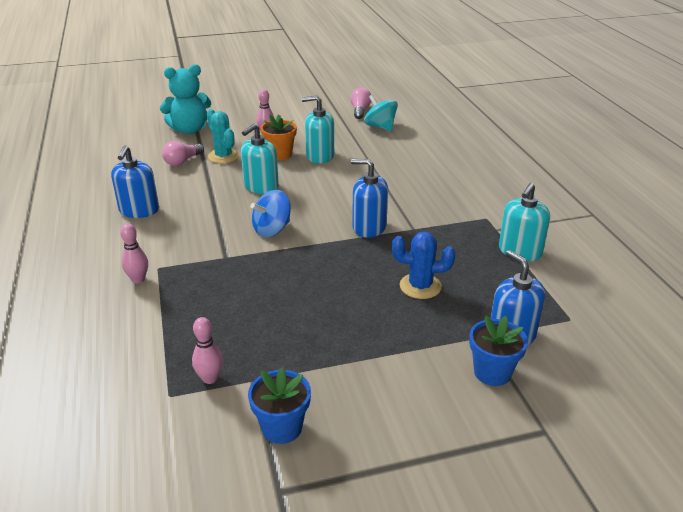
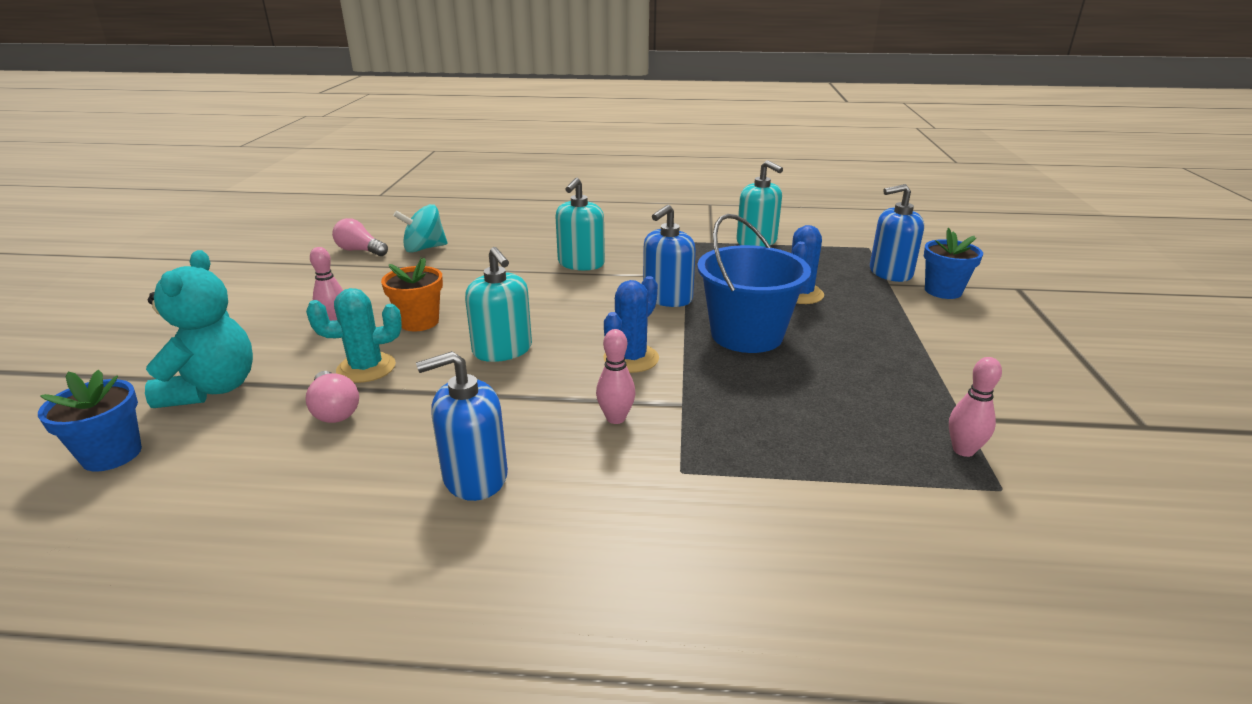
camera: 70 degrees left, 5 degrees down
blue soap dispenser [111,145,159,218] -> blue soap dispenser turned 135 degrees clockwise [416,351,508,501]
pink bowling pin [120,224,148,283] -> pink bowling pin moved to [596,329,636,424]
blue flower pot [248,367,311,444] -> blue flower pot moved to [38,370,142,472]
blue spinning top [251,190,291,237] -> blue cactus [603,276,659,373]
turquoise soap dispenser [302,95,334,164] -> turquoise soap dispenser moved to [556,178,605,271]
none -> blue bucket [697,214,811,353]

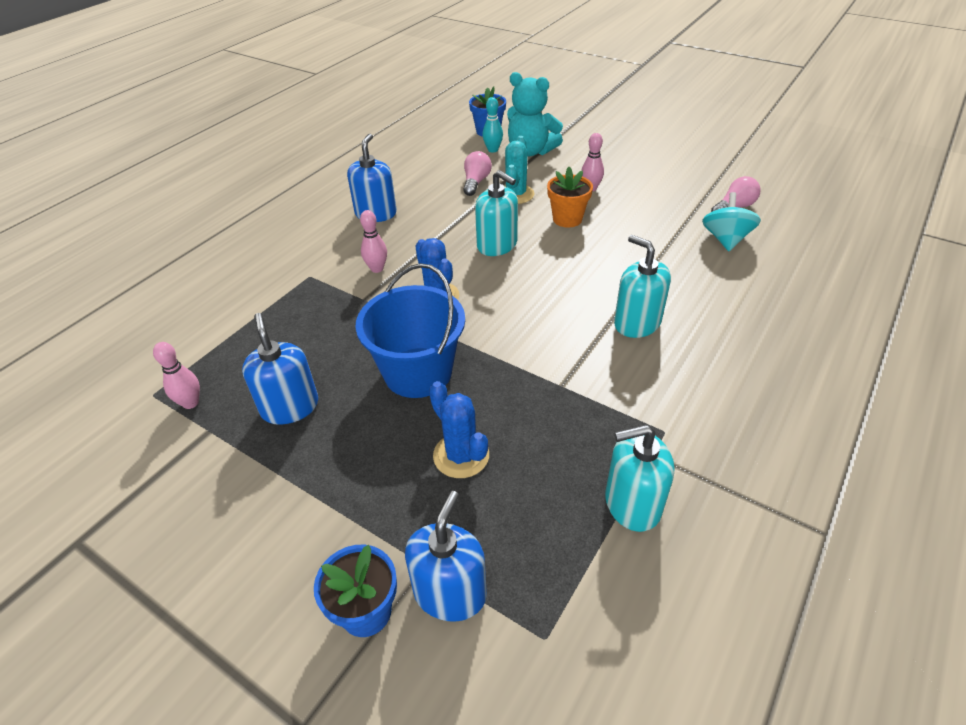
camera: 120 degrees right, 15 degrees up
pink light bulb [305,371,359,423] -> pink light bulb turned 105 degrees clockwise [463,151,492,196]
turquoise soap dispenser [465,247,532,362] -> turquoise soap dispenser turned 135 degrees counterclockwise [475,170,518,256]
blue soap dispenser [643,205,696,307] -> blue soap dispenser moved to [242,313,318,425]
none -> turquoise bowling pin [482,97,503,153]

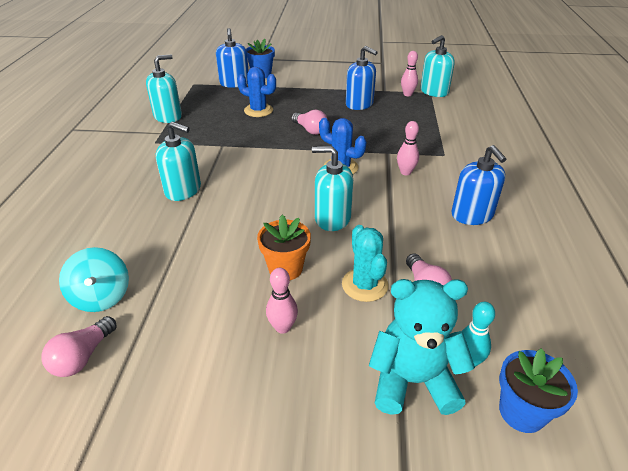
camera: 150 degrees right, 5 degrees down
blue bucket [356,263,465,398] -> pink light bulb [291,110,327,135]
none -> turquoise soap dispenser [420,35,455,97]

